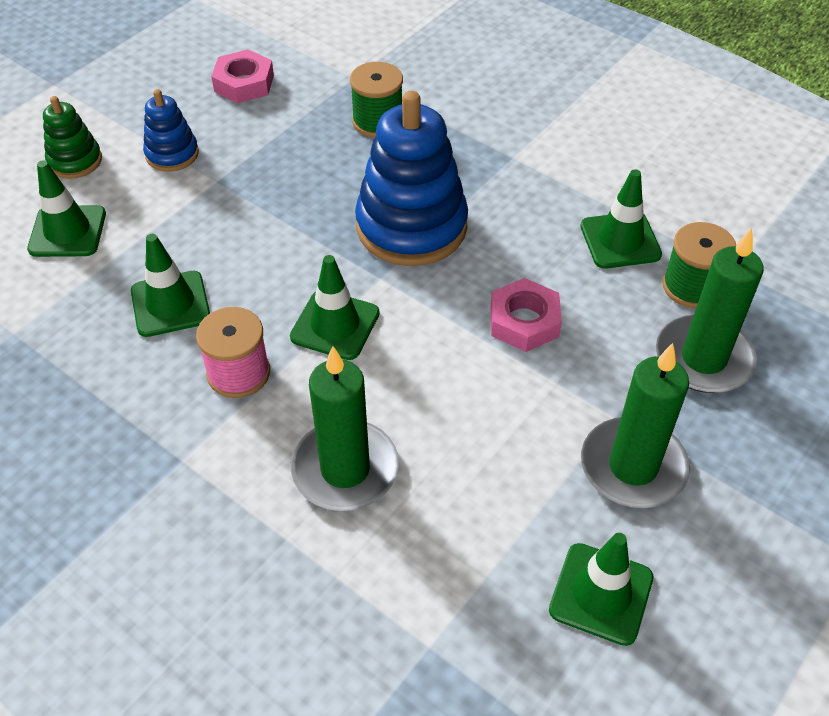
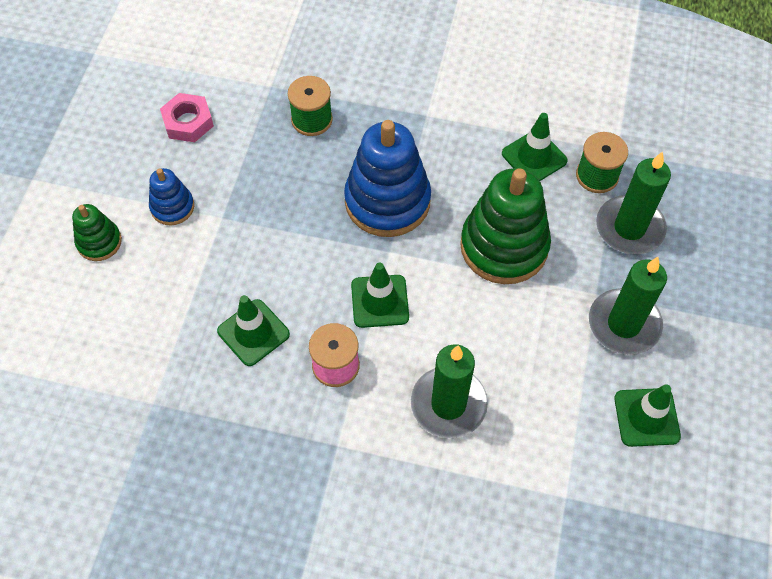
camera: 25 degrees left, 10 degrees up
green traffic cone [27,160,106,257] -> none
pink nut [491,278,562,352] -> green stacking toy [460,168,551,284]

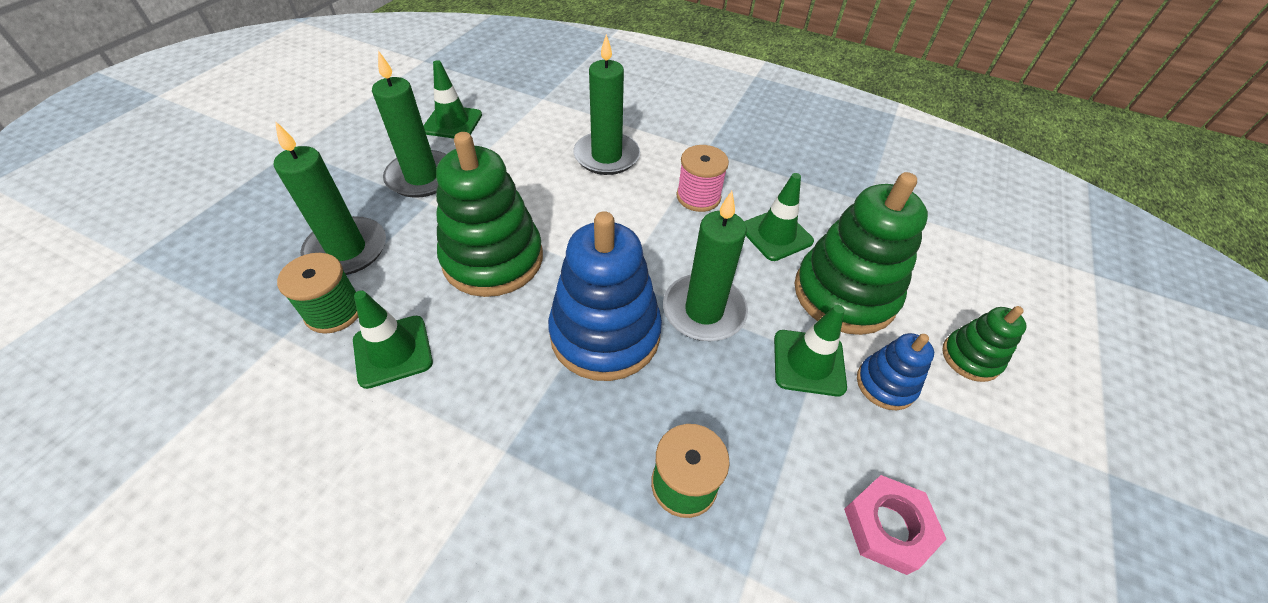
camera: 170 degrees left, 10 degrees down
green traffic cone [351,263,409,328] -> green traffic cone moved to [774,305,847,396]
none -> green candle [663,191,748,341]
none -> green stacking toy [794,172,928,335]

